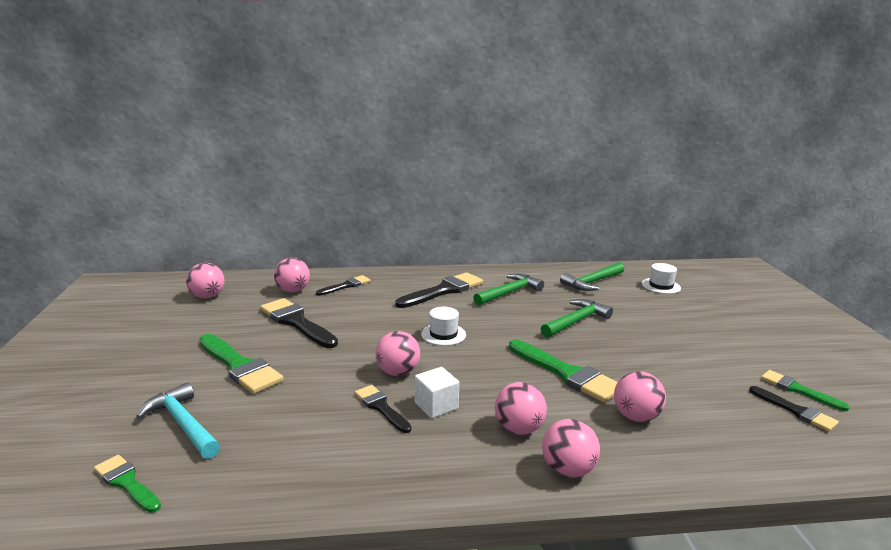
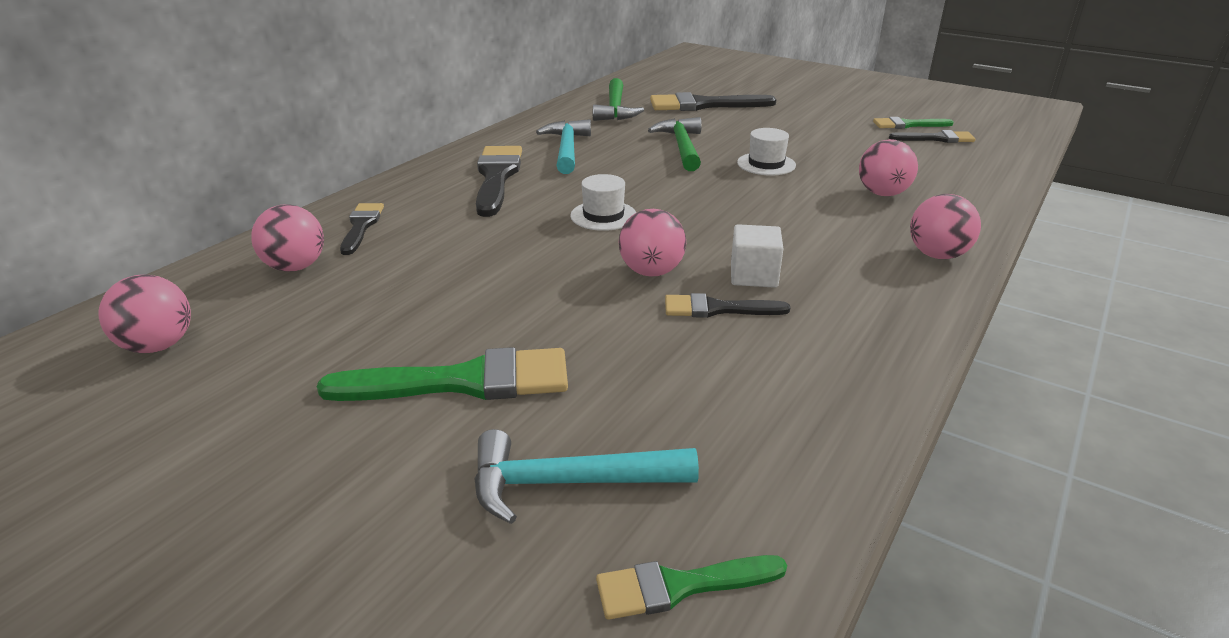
camera: 50 degrees left, 10 degrees up
black brush [260,298,338,348] -> black brush moved to [650,92,777,111]
green hammer [473,274,544,306] -> turquoise hammer [536,119,591,174]
pink ball [495,382,547,435] -> none
green brush [509,340,618,403] -> none
white hat [642,263,681,294] -> white hat moved to [737,128,796,175]

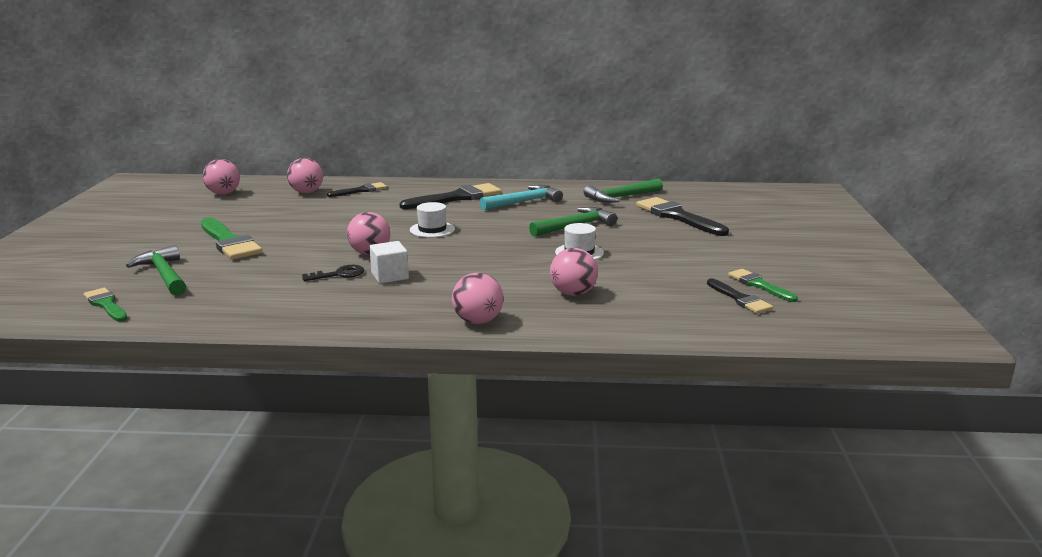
camera: 60 degrees right, 10 degrees down
turquoise hammer [474,429,699,524] -> green hammer [126,245,186,296]
black brush [665,293,791,318] -> black key [302,265,365,281]

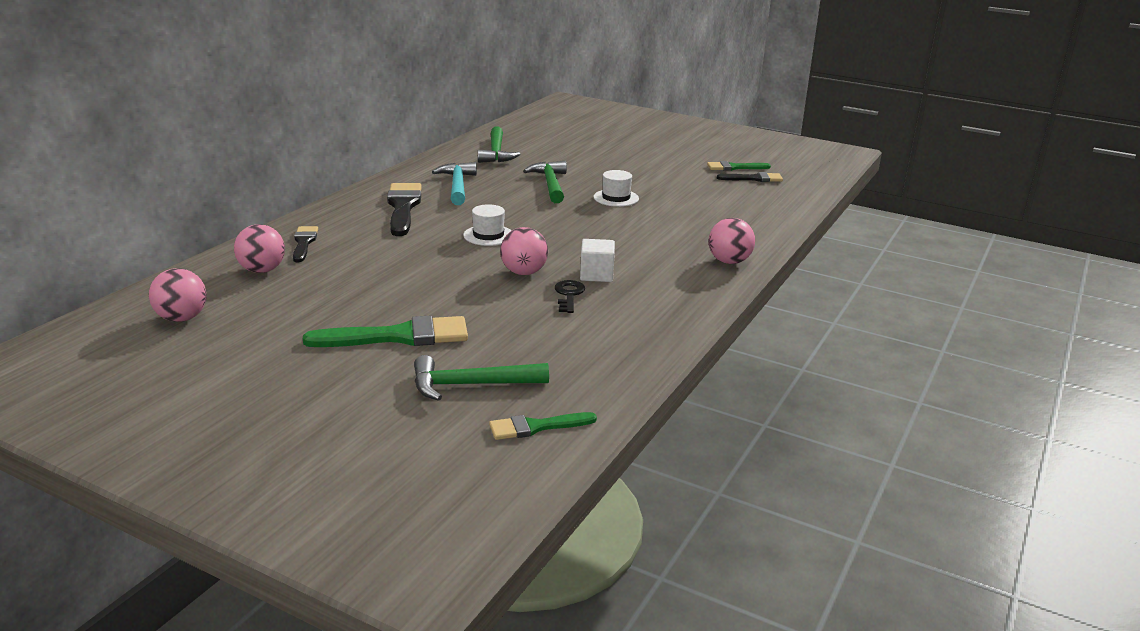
camera: 65 degrees left, 5 degrees up
pink ball [550,248,598,296] -> none
black brush [636,197,729,236] -> none

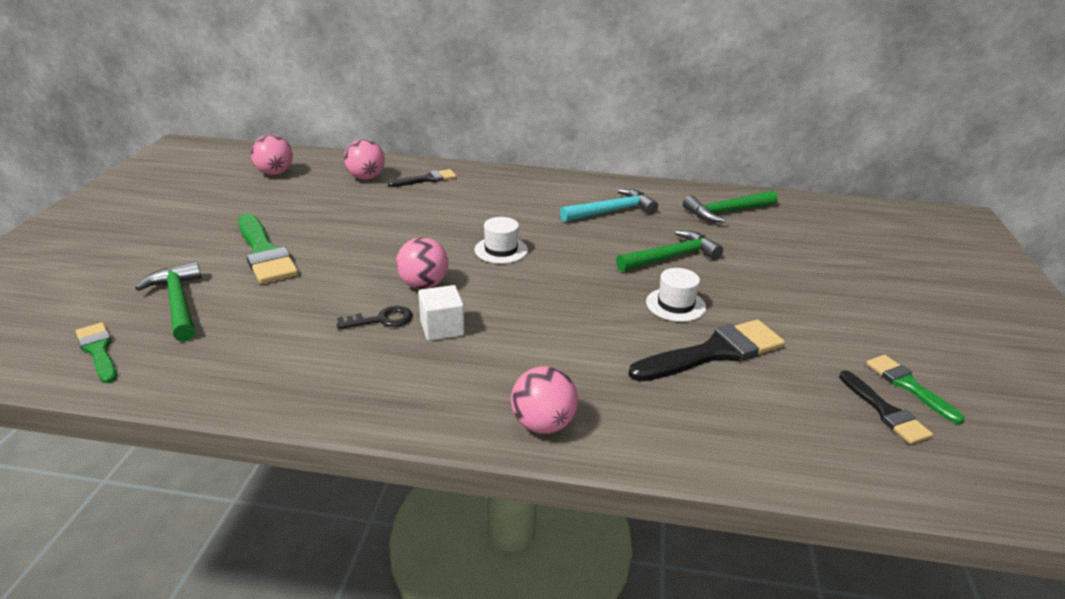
camera: 70 degrees right, 5 degrees up
black brush [387,183,422,236] -> black brush moved to [628,320,785,382]

